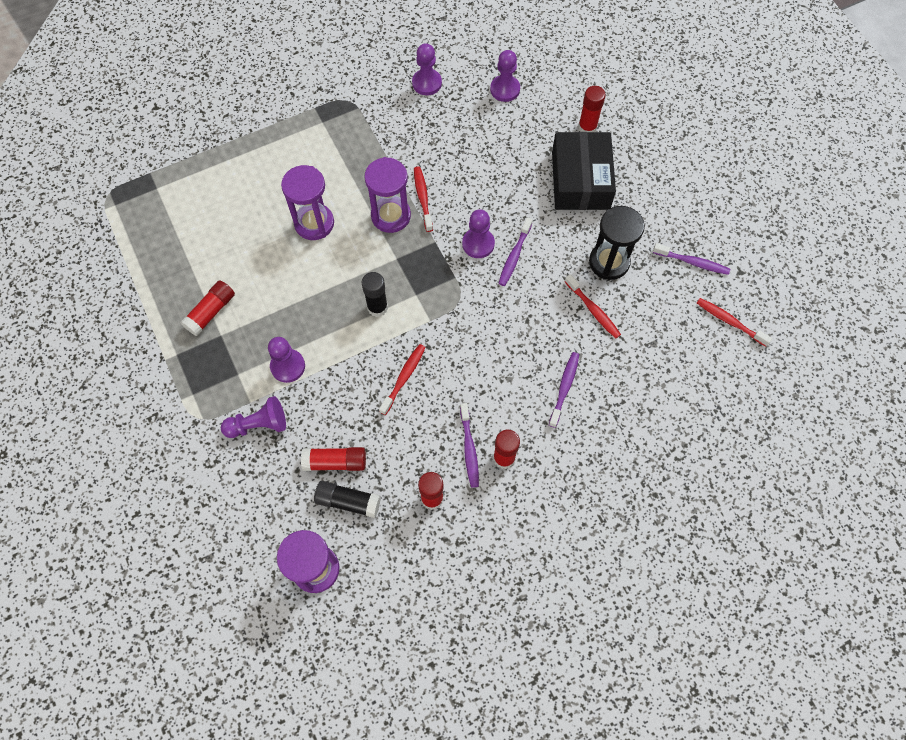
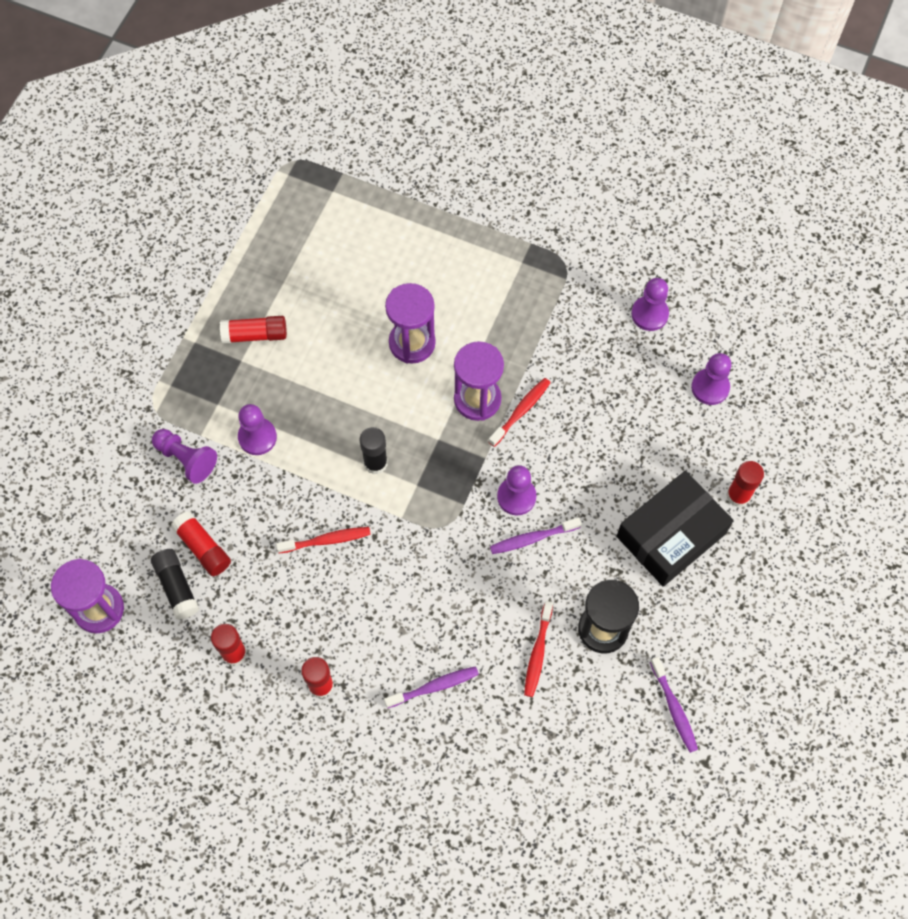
camera: 50 degrees right, 0 degrees up
purple toothbrush [460,403,479,488] -> none
red toothbrush [697,298,772,346] -> none

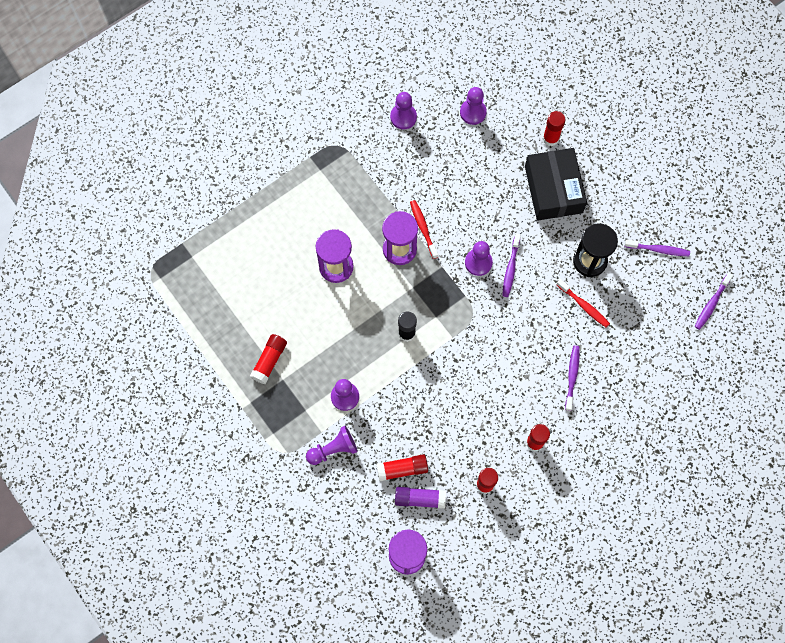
camera: 60 degrees left, 5 degrees up
black glue stick [151,549,199,620] -> purple glue stick [395,487,446,509]
red toothbrush [276,527,371,553] -> none
none -> purple toothbrush [695,273,733,330]

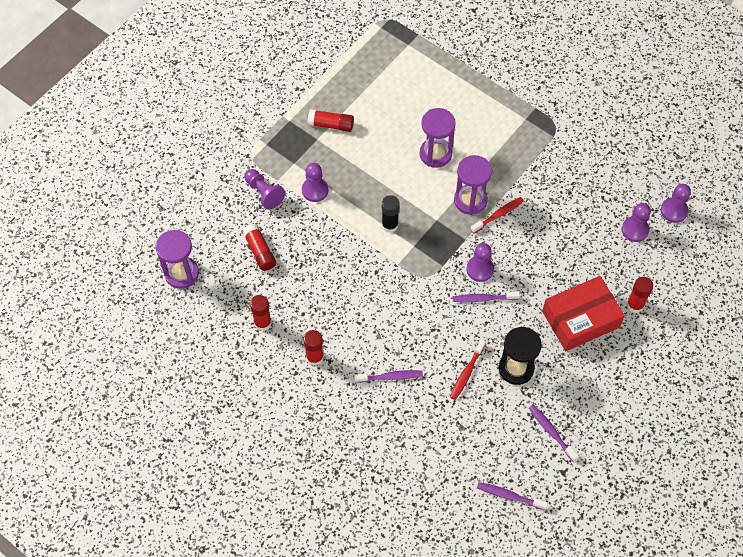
camera: 75 degrees right, 10 degrees down
purple pawn [390,92,417,129] -> purple pawn moved to [661,184,691,223]
purple glue stick [395,487,446,509] -> none
black box [525,148,587,221] -> red box [542,276,625,351]
purple toothbrush [625,239,690,256] -> purple toothbrush turned 150 degrees clockwise [529,405,578,461]

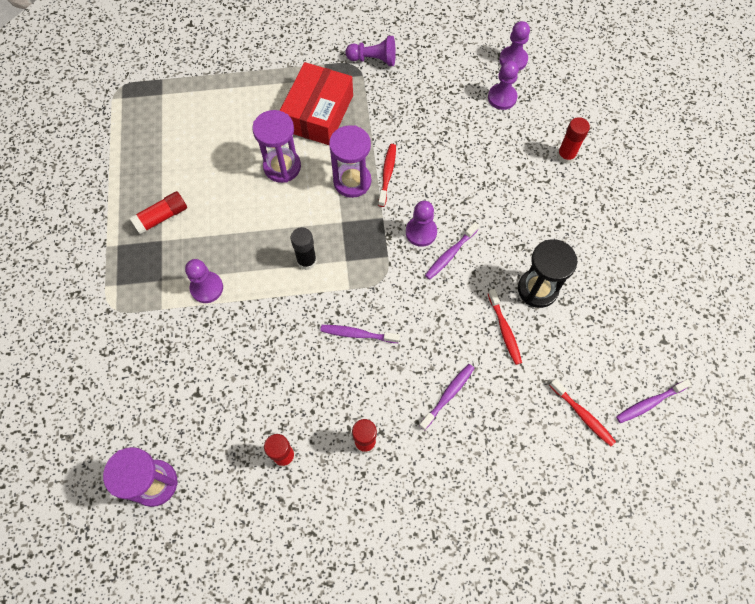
camera: 45 degrees left, 5 degrees up
red glue stick [243,224,276,271] -> none
purple pawn [245,169,285,210] -> purple pawn moved to [346,36,396,66]
purple toothbrush [529,405,578,461] -> purple toothbrush moved to [320,325,400,343]
red box [542,276,625,351] -> red box moved to [280,62,353,145]
none -> red toothbrush [549,379,616,446]

